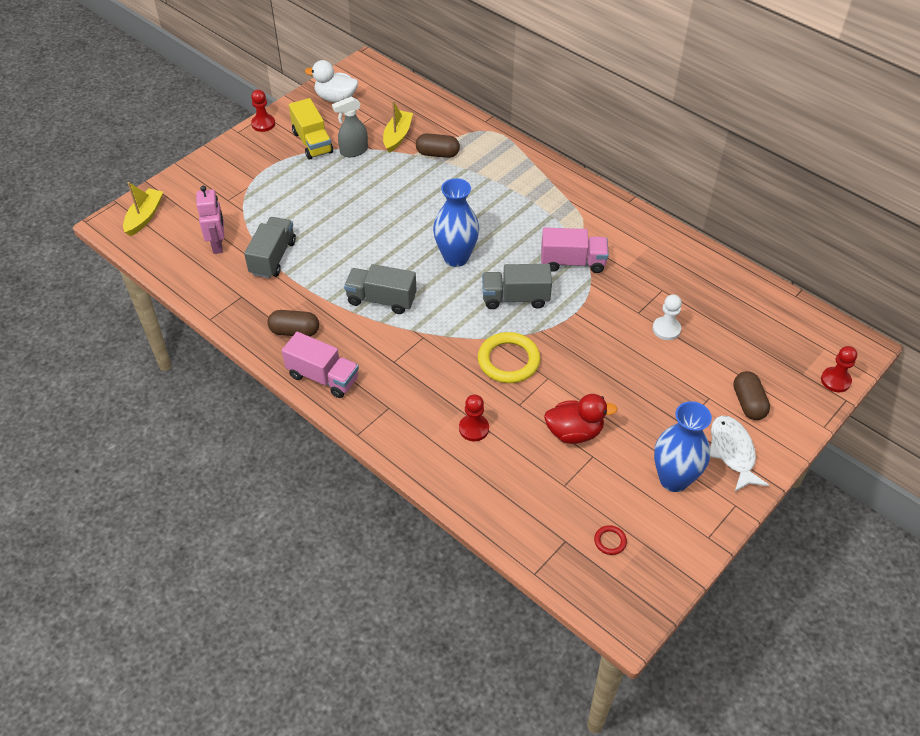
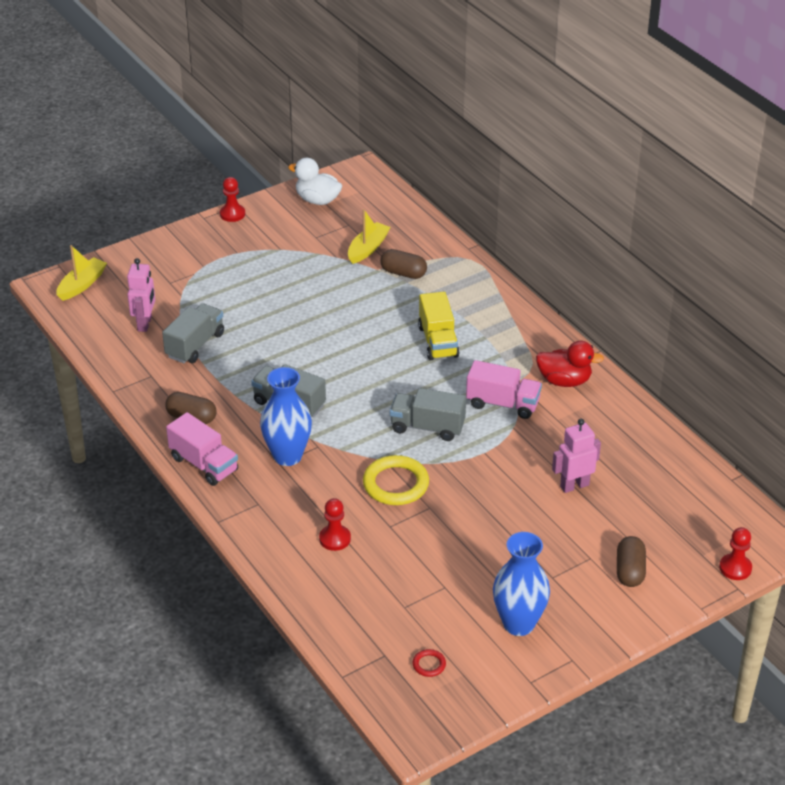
camera: 15 degrees right, 10 degrees down
yellow truck [289,98,333,159] -> yellow truck moved to [418,292,460,360]
grey spray bottle [332,96,368,157] -> none
blue vase [433,178,479,267] -> blue vase moved to [260,367,312,466]
red duck [544,394,618,444] -> red duck moved to [536,341,604,387]
white pawn [653,295,682,340] -> pink robot [552,419,601,493]
white fish [710,416,769,492] -> none

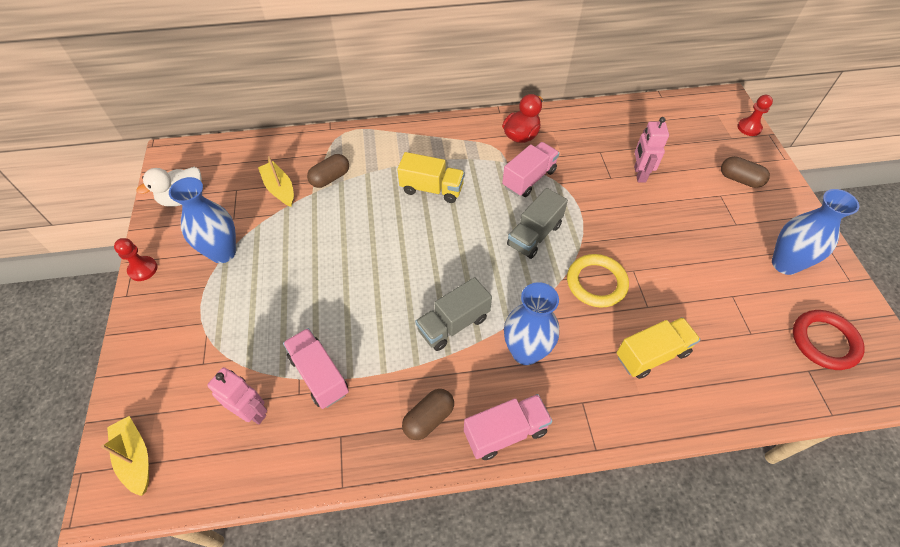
camera: 65 degrees left, 15 degrees up
grey truck [162,303,224,363] -> pink truck [283,328,349,409]
red pawn [319,498,351,551] -> yellow truck [616,317,701,379]
red ring [412,649,446,677] -> red ring [793,310,865,370], size x2.19
none -> blue vase [169,177,236,263]

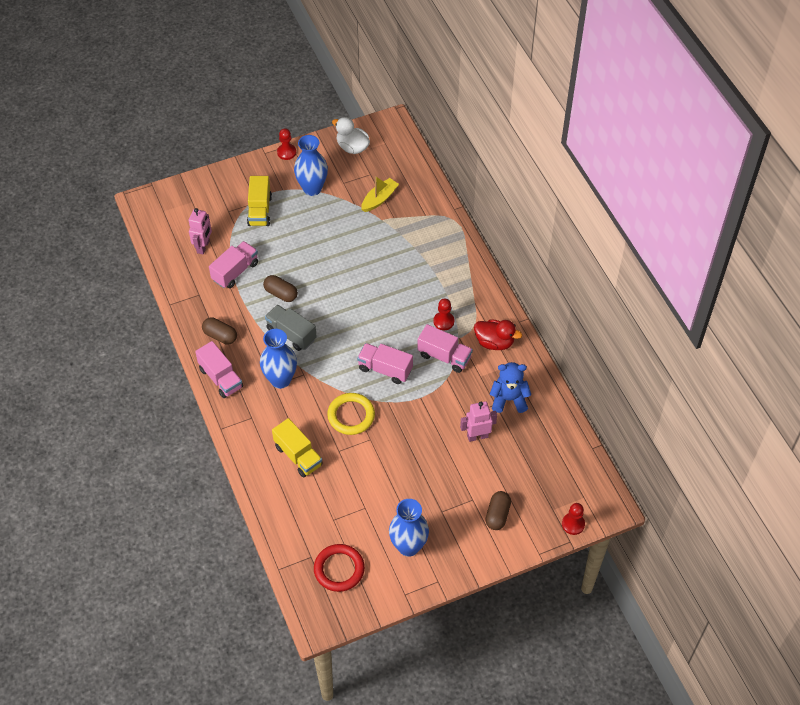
camera: 75 degrees right, 0 degrees up
yellow boat [101,416,149,496] -> none
brown capsule [307,154,349,188] -> brown capsule moved to [263,275,298,302]
yellow truck [397,152,465,203] -> yellow truck moved to [247,176,272,226]
grey truck [507,188,568,259] -> pink truck [357,343,413,384]
none -> red pawn [434,299,454,330]
none -> blue teddy bear [490,362,531,413]

